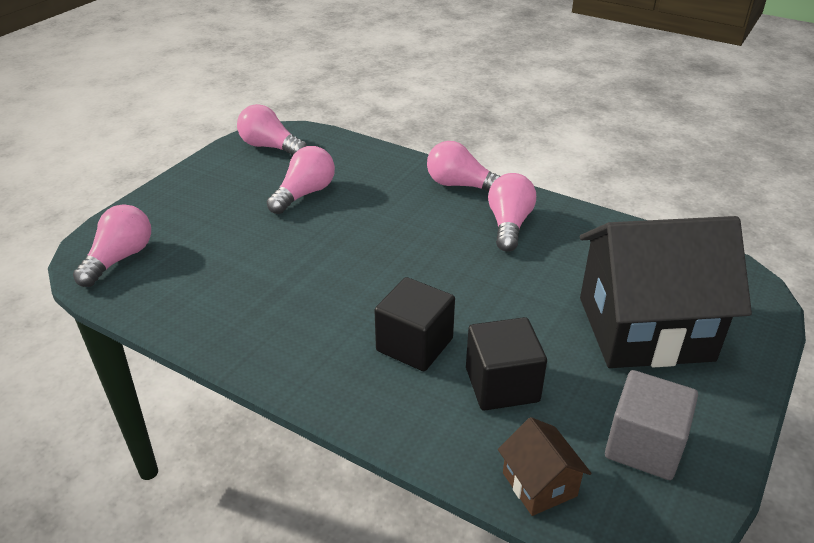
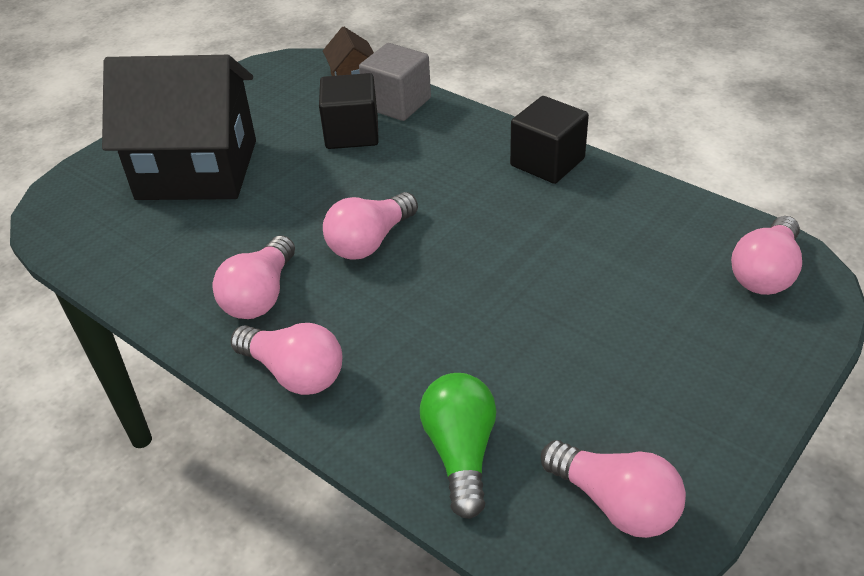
camera: 170 degrees left, 5 degrees up
pink light bulb [267,146,335,214] -> pink light bulb moved to [323,192,418,260]
black cube [374,277,455,371] -> black cube moved to [510,96,589,184]
grey cube [605,370,698,480] -> grey cube moved to [359,43,431,121]
none -> green light bulb [420,373,496,519]

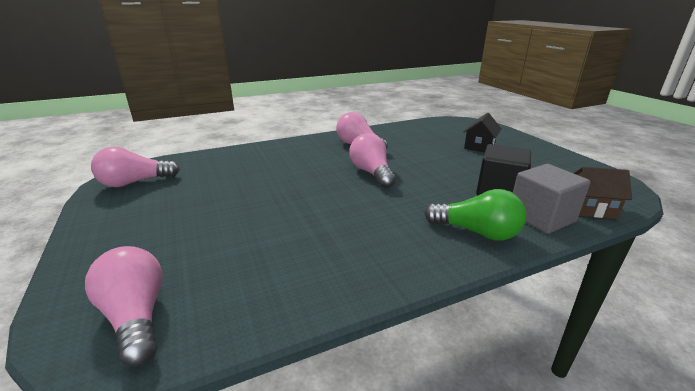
camera: 115 degrees right, 15 degrees down
black house [102,55,256,200] -> black house [463,113,502,152], size x0.42
pink light bulb [230,323,343,395] -> none
green light bulb [420,373,496,519] -> green light bulb moved to [424,189,527,240]
black cube [510,96,589,184] -> none

